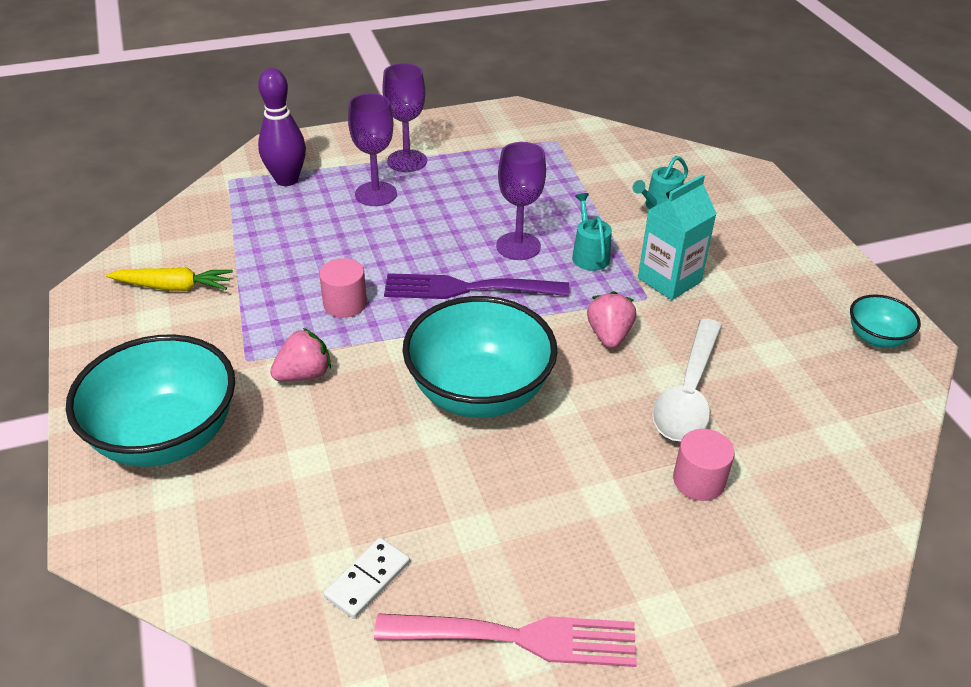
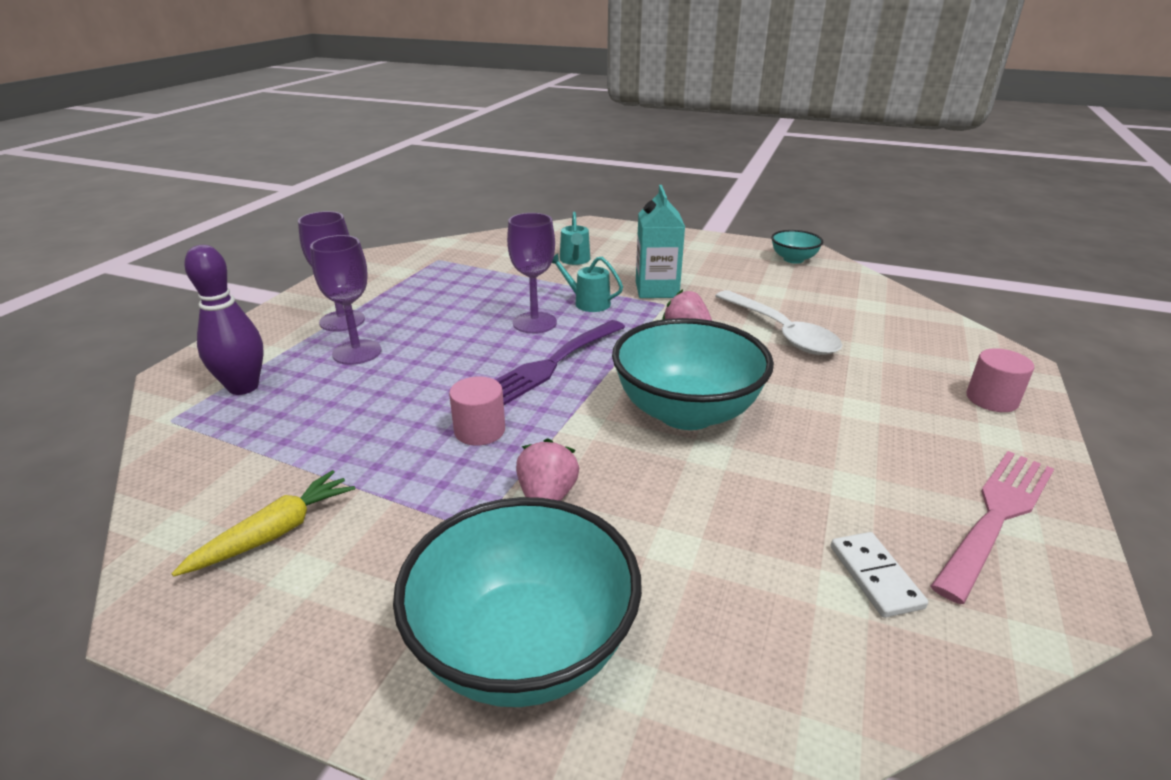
camera: 50 degrees left, 10 degrees down
pink cylinder [673,429,735,501] -> pink cylinder moved to [966,348,1034,412]

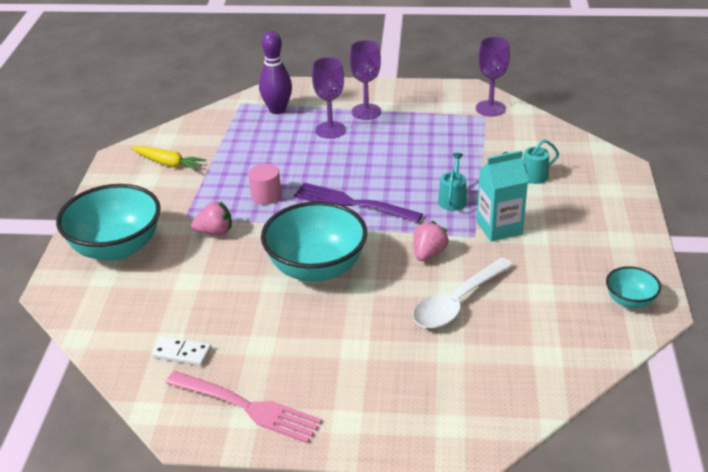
camera: 75 degrees right, 5 degrees up
purple goblet [507,213,557,334] -> purple goblet moved to [476,37,510,116]
white domino [831,532,928,618] -> white domino turned 45 degrees clockwise [152,336,212,366]
pink cylinder [966,348,1034,412] -> none

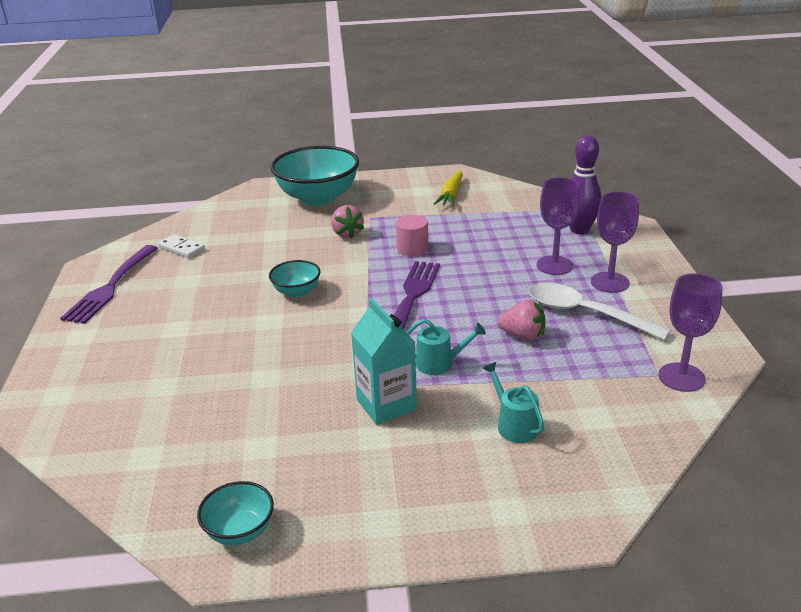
camera: 80 degrees right, 5 degrees down
white domino [152,336,212,366] -> white domino turned 60 degrees counterclockwise [158,234,205,258]
pink fork [166,371,322,443] -> purple fork [60,245,158,324]
turquoise bowl [261,201,367,282] -> turquoise bowl [269,260,321,298], size x0.48
pink strawberry [413,221,449,261] -> pink strawberry moved to [497,300,546,341]
white spoon [413,257,513,328] -> white spoon moved to [529,282,671,340]

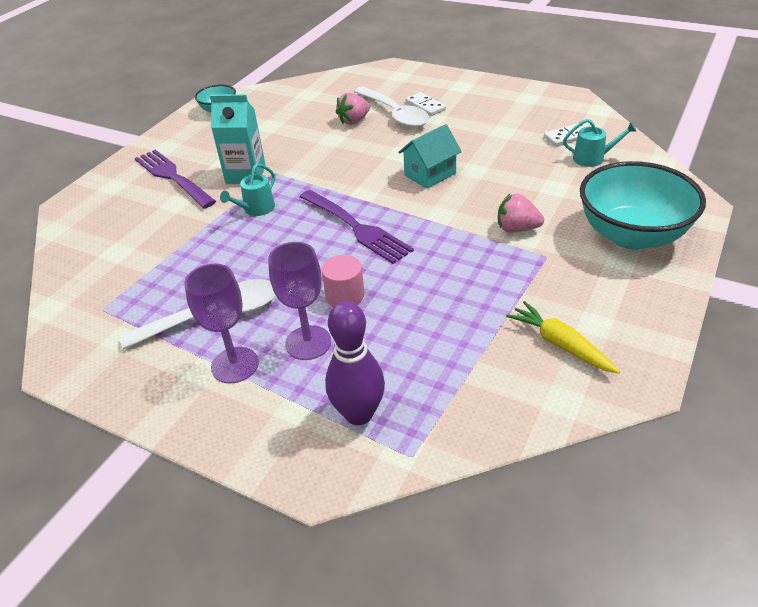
camera: 125 degrees right, 10 degrees up
purple fork [60,245,158,324] -> purple fork moved to [135,149,216,209]
turquoise bowl [269,260,321,298] -> turquoise house [398,124,462,189]
pink cylinder [396,215,428,256] -> pink cylinder moved to [321,255,365,307]
turquoise watering can [483,362,544,443] -> turquoise watering can moved to [563,119,637,167]
pink strawberry [497,300,546,341] -> pink strawberry moved to [336,92,370,125]
purple goblet [658,273,723,392] -> none
none -> white spoon [354,86,429,128]
none -> white domino [406,92,446,116]

